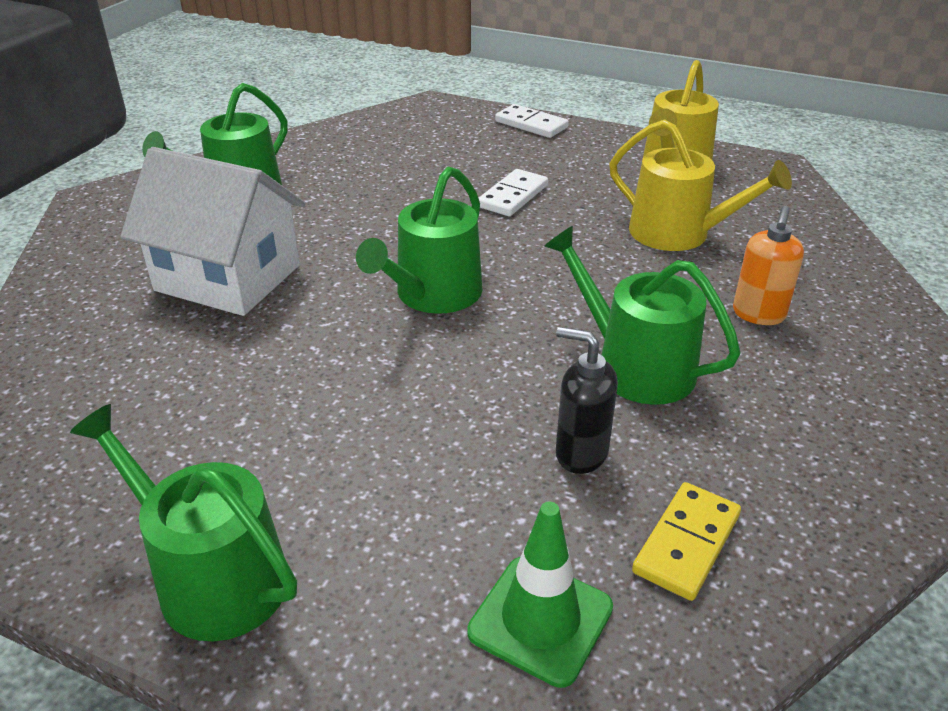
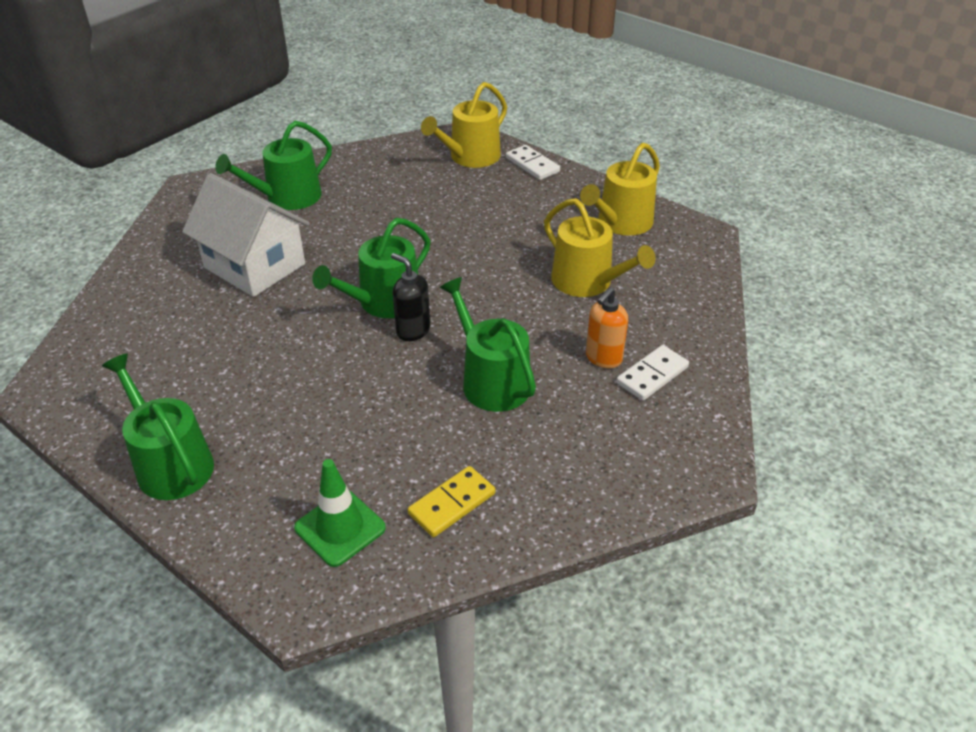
camera: 15 degrees right, 5 degrees up
white domino [479,169,548,216] -> white domino moved to [616,345,689,401]
black soap dispenser [556,327,618,474] -> black soap dispenser moved to [391,253,430,341]
none -> yellow watering can [421,82,507,168]

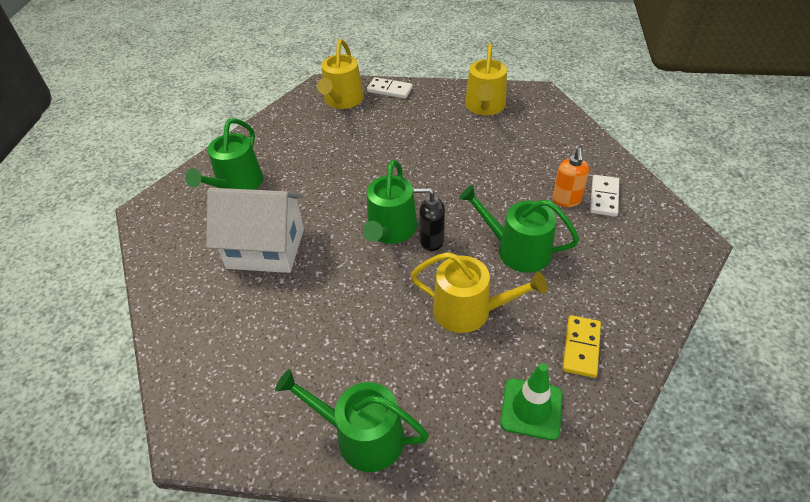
camera: 30 degrees left, 5 degrees up
yellow watering can [544,198,655,297] -> yellow watering can moved to [410,252,547,333]

